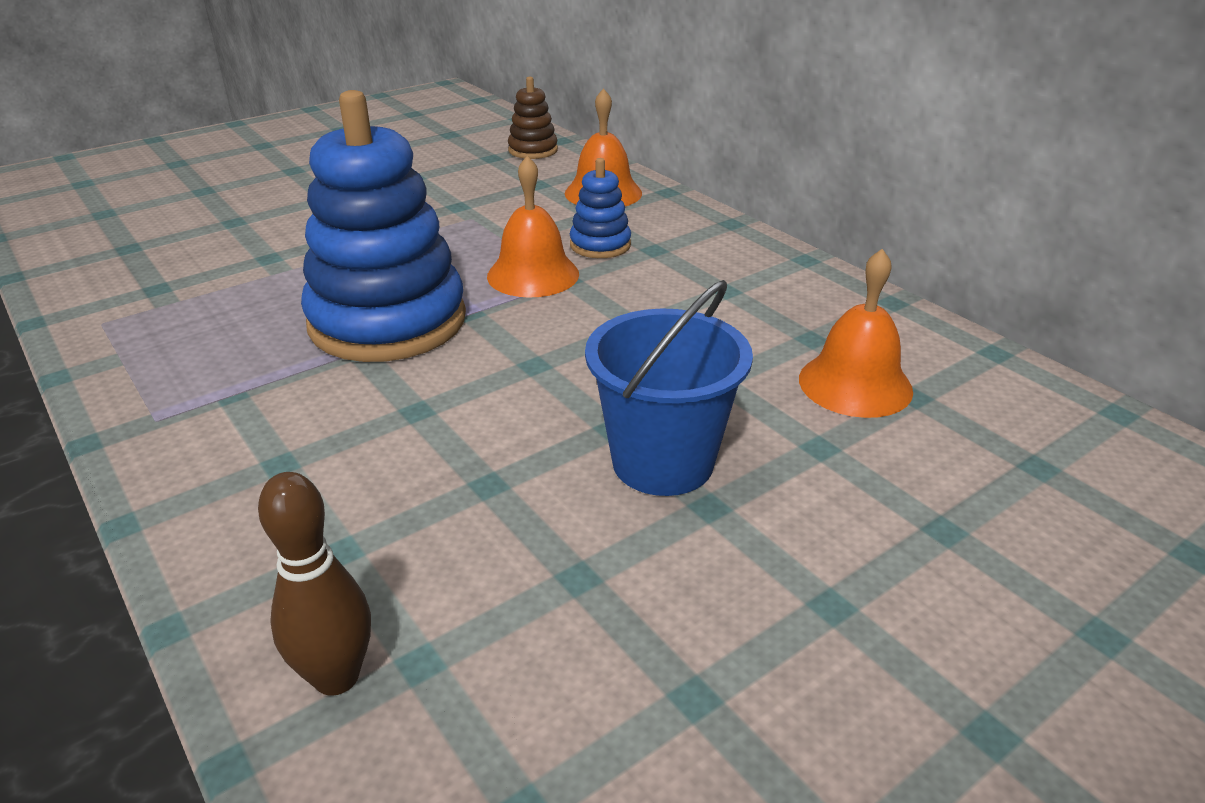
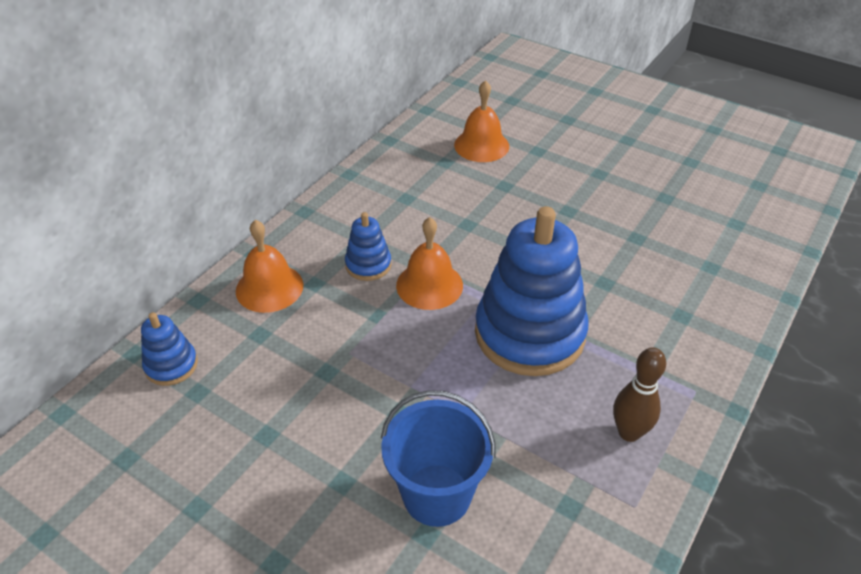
camera: 110 degrees left, 10 degrees up
brown bowling pin [258,472,371,696] -> brown bowling pin moved to [613,347,666,442]
brown stacking toy [508,77,558,159] -> blue stacking toy [141,312,198,386]
blue bucket [585,280,753,496] -> blue bucket moved to [381,390,496,527]

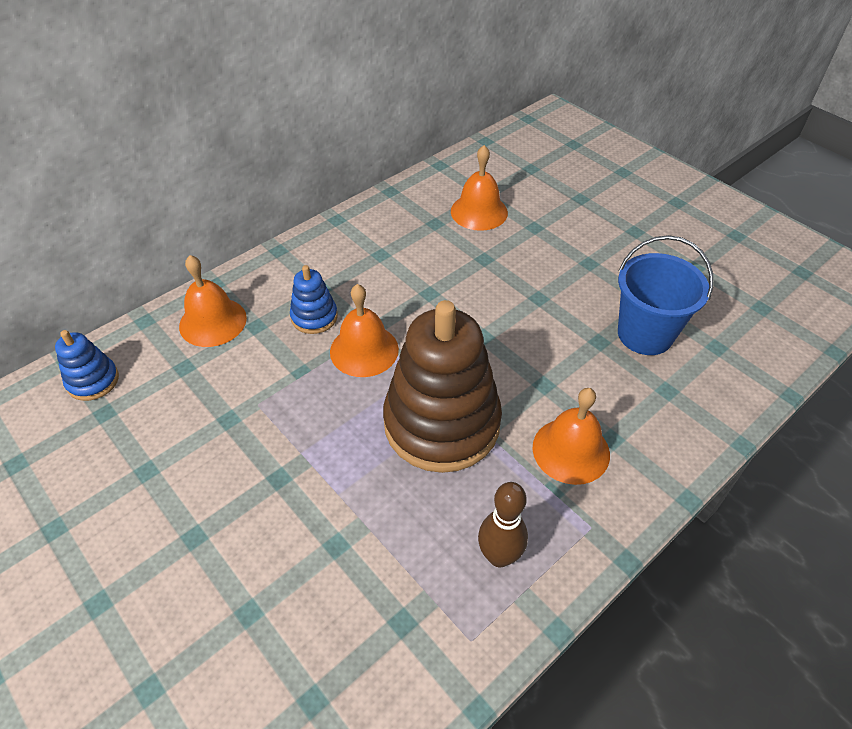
camera: 15 degrees right, 5 degrees up
blue bucket [381,390,496,527] -> blue bucket moved to [618,235,713,355]
blue stacking toy [475,206,588,376] -> brown stacking toy [383,300,502,473]
none -> orange bell [532,388,610,485]

